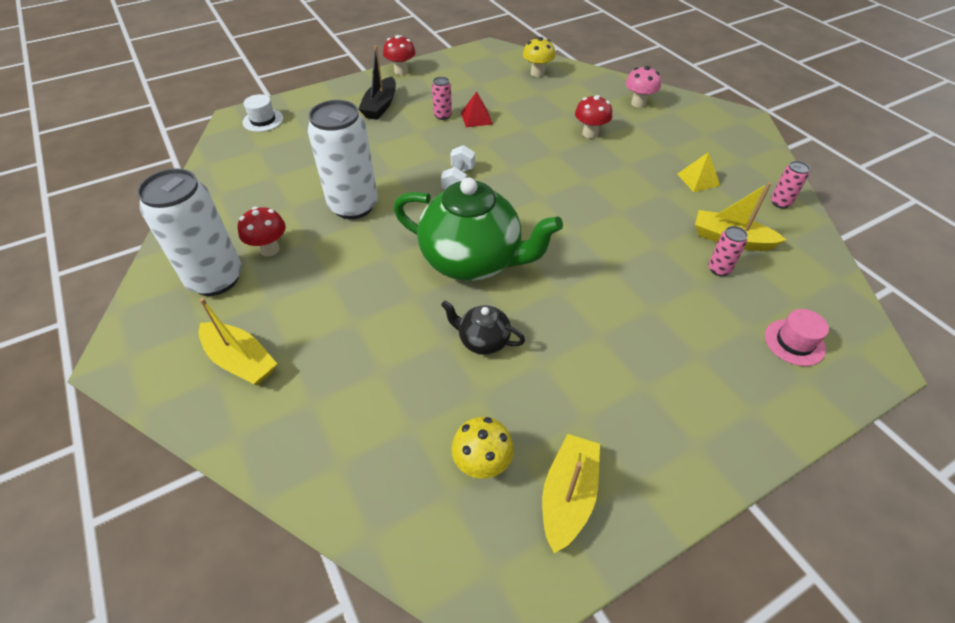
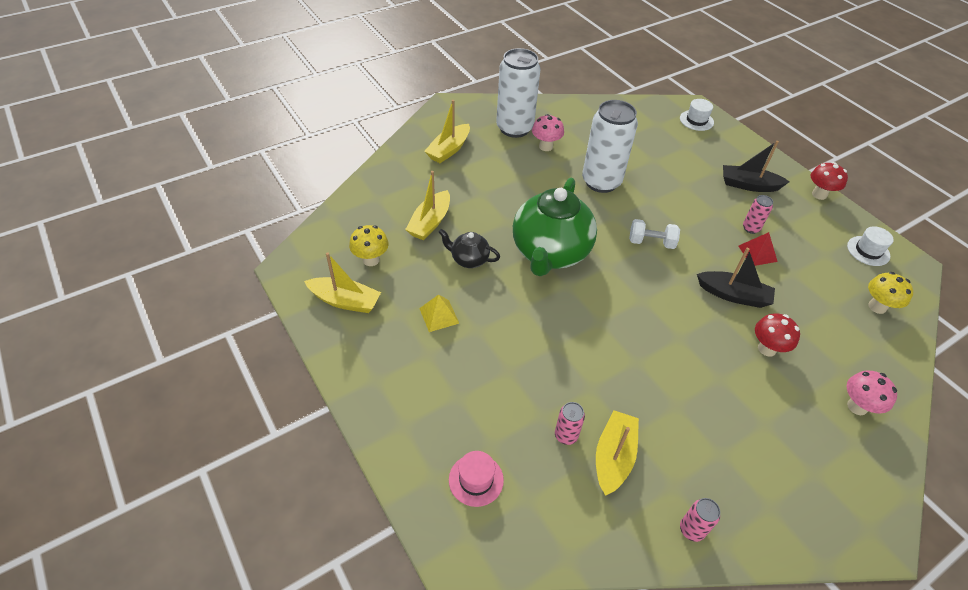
camera: 85 degrees right, 0 degrees up
red mushroom [238,207,286,256] -> pink mushroom [532,114,564,151]
black teapot [441,301,525,355] -> black teapot turned 90 degrees counterclockwise [439,229,500,268]
yellow pyramid [677,152,720,192] -> yellow pyramid moved to [419,294,459,332]
none -> yellow boat [405,171,450,240]
none -> black boat [697,248,775,308]
none -> white hat [847,226,894,266]

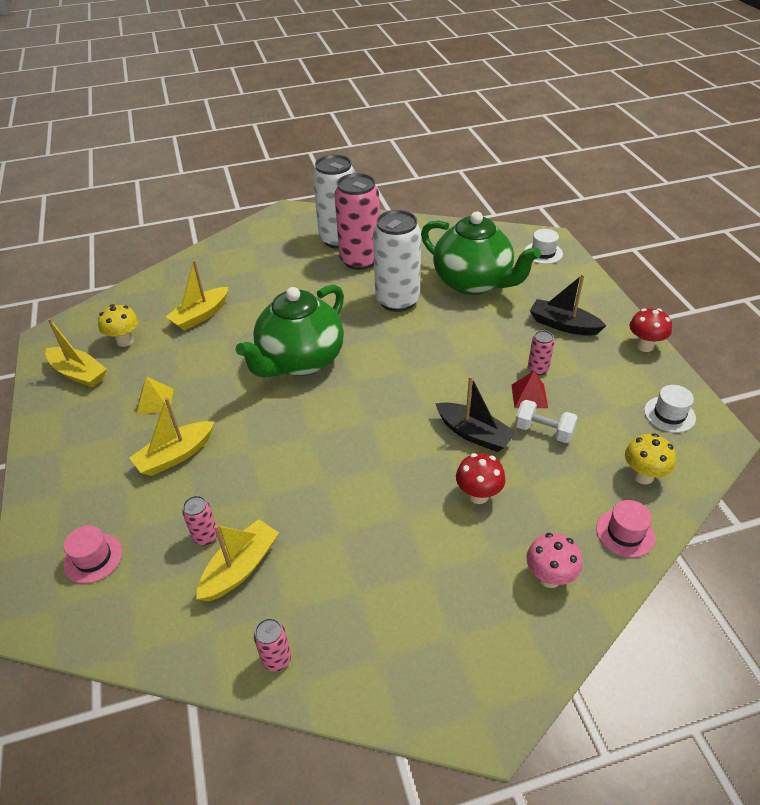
camera: 20 degrees right, 5 degrees down
yellow boat [424,100,470,163] -> yellow boat moved to [130,397,214,476]
black teapot [439,229,500,268] -> none
pink mushroom [532,114,564,151] -> pink can [334,173,380,270]
white dumbbell [629,219,680,249] -> white dumbbell moved to [515,400,578,443]
none -> green teapot [421,211,541,295]
none -> pink hat [596,500,655,558]

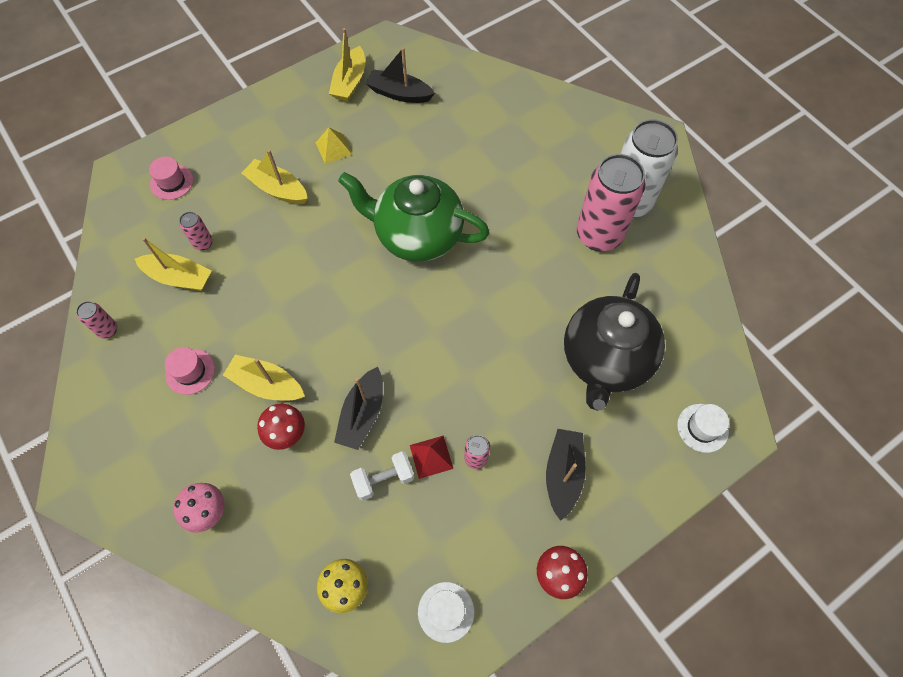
camera: 70 degrees right, 20 degrees up
yellow mushroom [98,304,138,347] -> black boat [366,47,435,103]
yellow boat [165,260,228,331] -> yellow boat moved to [223,355,305,401]
white can [373,210,421,312] -> none
green teapot [421,211,541,295] -> black teapot [564,273,665,411]
white dumbbell [515,400,578,443] -> white dumbbell turned 60 degrees clockwise [350,451,415,501]
pink hat [596,500,655,558] -> pink hat moved to [165,347,215,395]

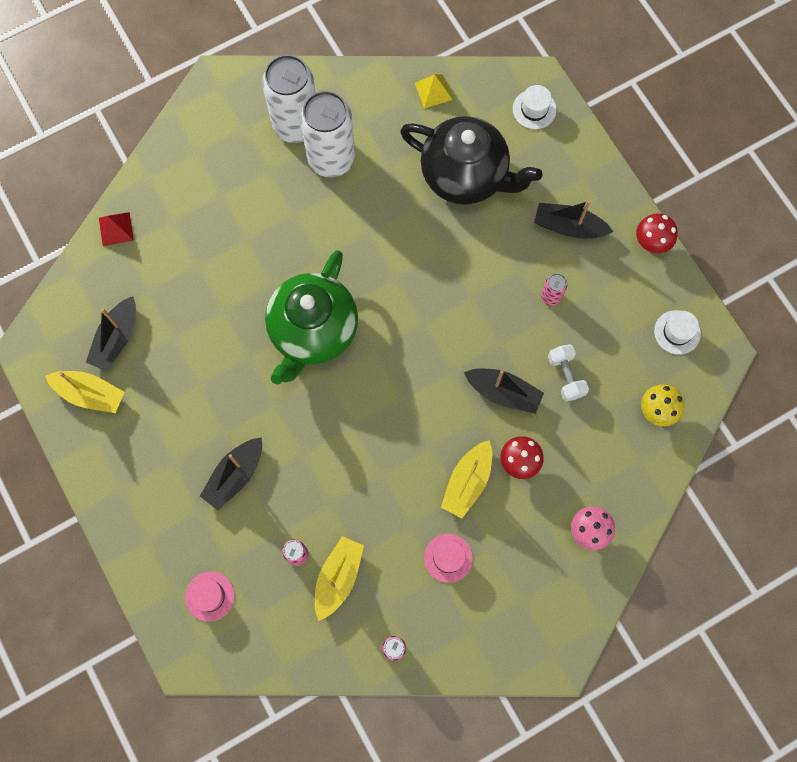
camera: 85 degrees left, 10 degrees up
yellow boat [242,149,308,204] -> black boat [200,438,262,510]
yellow pyramid [316,128,352,164] -> yellow pyramid moved to [415,74,453,109]
red pyramid [410,435,453,479] -> red pyramid moved to [99,212,134,246]
pink can [577,154,646,251] -> white can [300,91,355,177]

